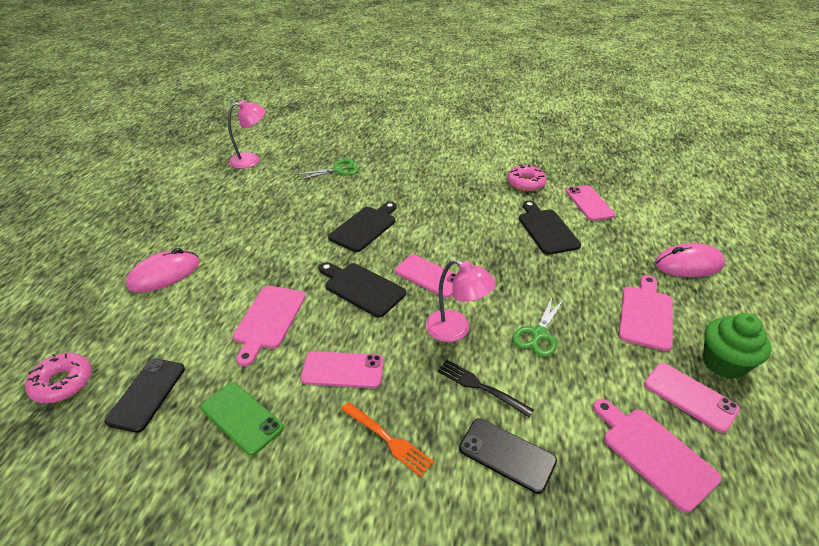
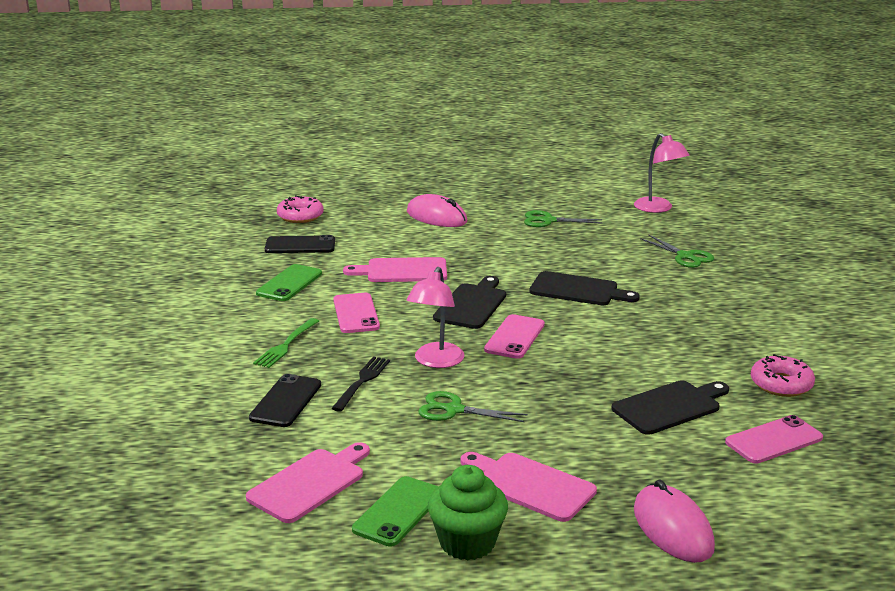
camera: 75 degrees right, 15 degrees down
orange fork [341,402,434,477] -> green fork [253,318,319,368]
pink cutting board [619,275,673,351] -> pink cutting board turned 150 degrees counterclockwise [461,452,597,522]
pink phone [644,363,740,433] -> green phone [352,476,439,547]
none -> green scissors [524,210,602,227]

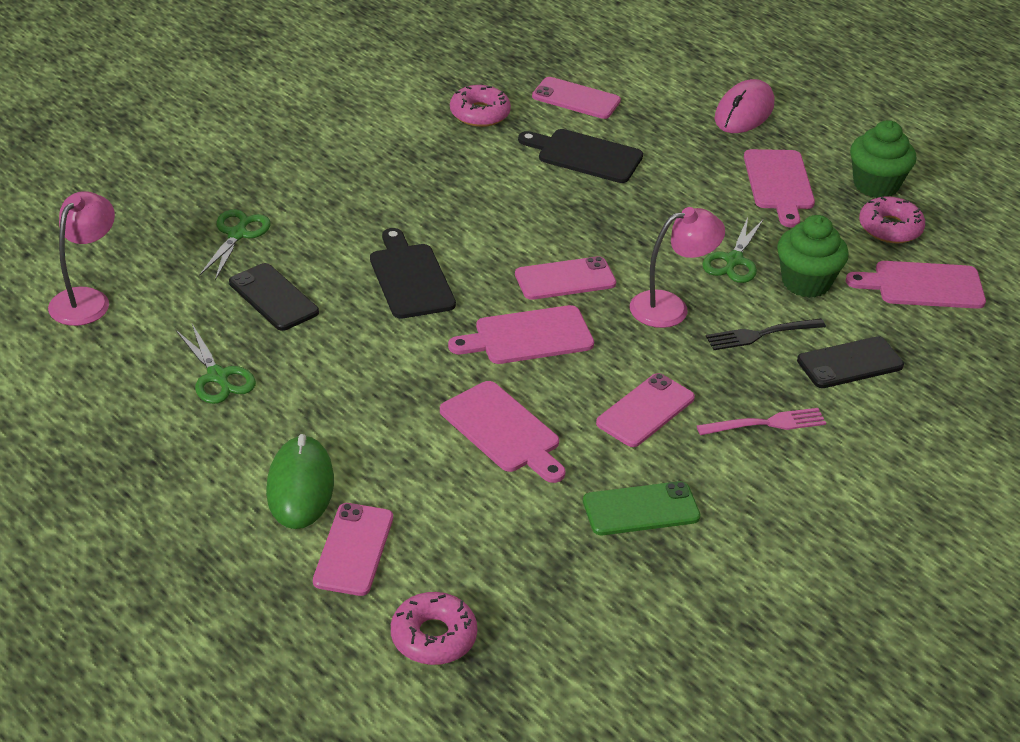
camera: 130 degrees left, 15 degrees up
green fork [253,318,319,368] -> pink fork [697,408,826,435]
black phone [265,235,335,253] -> black phone moved to [229,263,319,331]
green phone [352,476,439,547] -> pink donut [859,196,925,243]
pink mouse [407,194,467,227] -> green mouse [266,434,334,529]
green scissors [418,391,528,422] -> green scissors turned 45 degrees clockwise [702,217,763,283]
black cutting board [433,276,506,329] -> pink cutting board [448,305,594,364]
none -> pink phone [313,503,393,596]
none -> green cupcake [777,215,849,298]

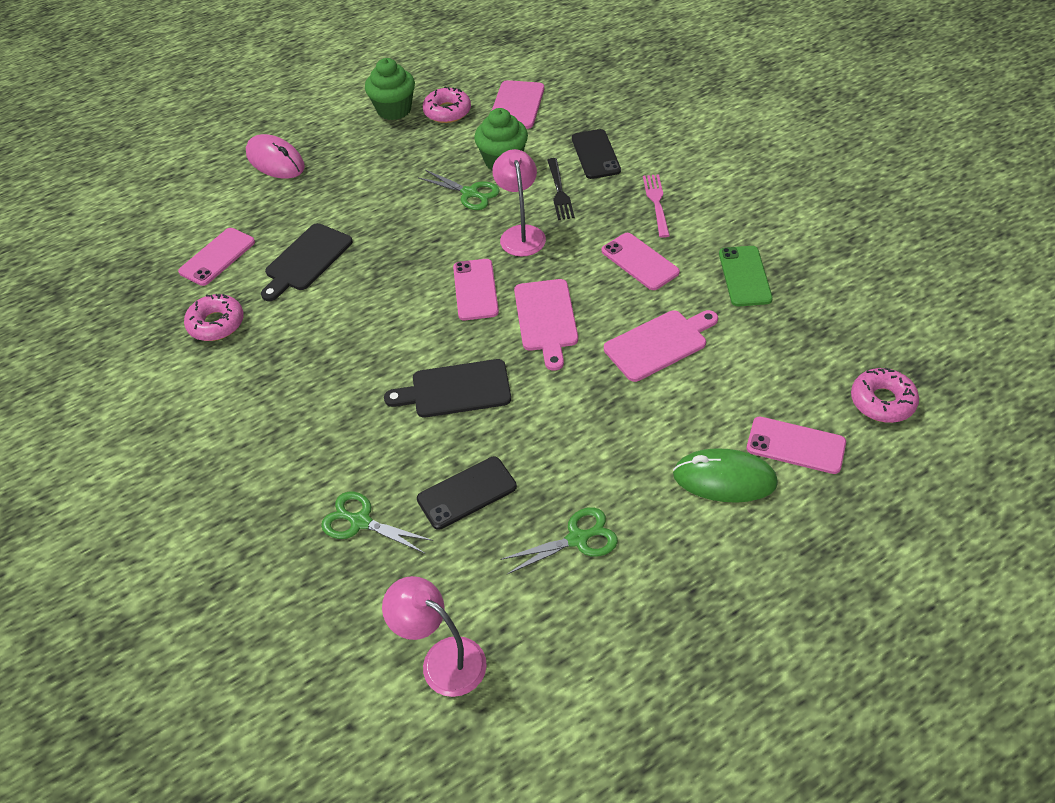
camera: 75 degrees left, 10 degrees up
pink cutting board [744,149,815,227] -> none

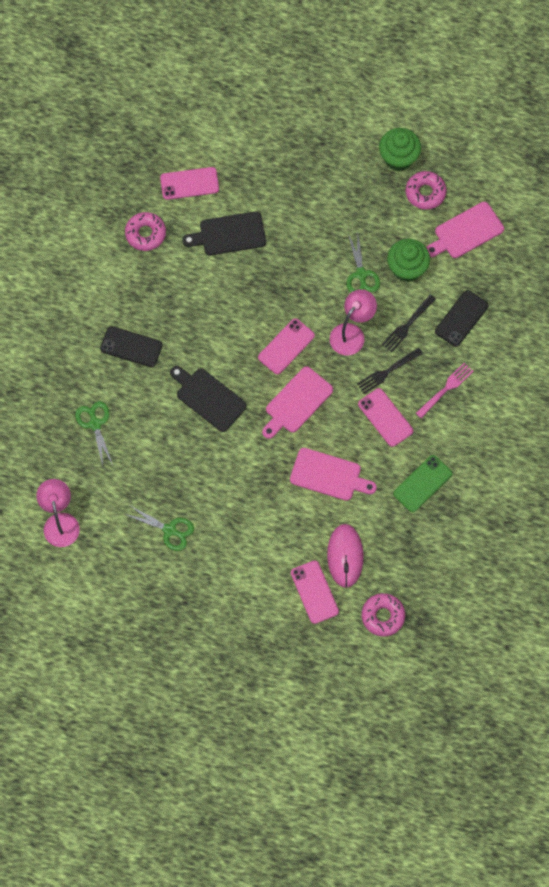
camera: 45 degrees right, 20 degrees up
pink mouse [246,134,305,179] -> pink mouse moved to [327,524,364,588]
black phone [417,457,517,530] -> black phone moved to [100,326,163,367]
pink phone [602,233,680,290] -> pink phone turned 45 degrees counterclockwise [358,388,413,447]
green mouse [673,448,778,503] -> none
none -> black fork [357,347,423,394]

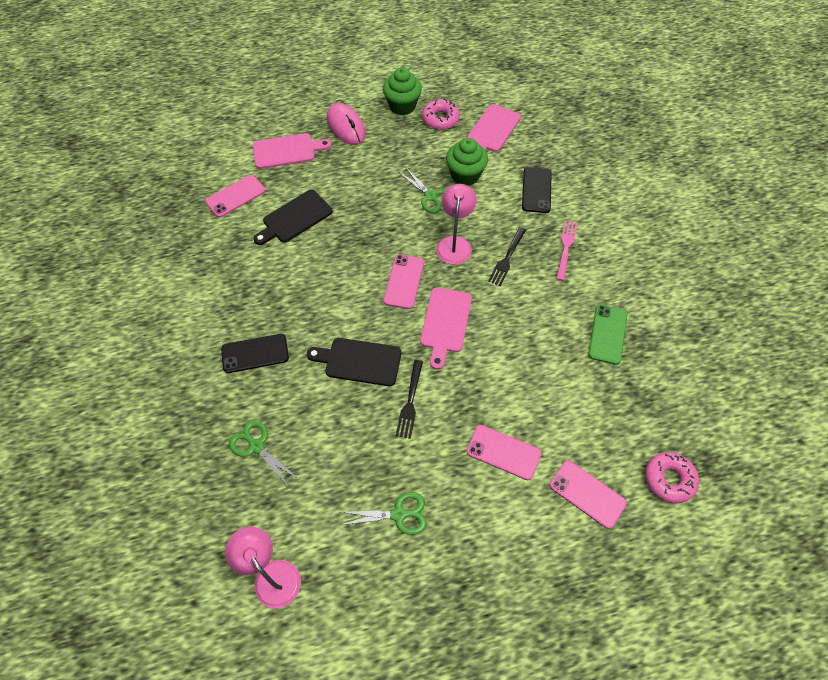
camera: 30 degrees left, 10 degrees down
pink donut [125,212,166,251] -> none
pink cutting board [290,448,377,501] -> pink cutting board moved to [253,133,331,169]
pink mouse [327,524,364,588] -> pink mouse moved to [327,103,366,145]
pink phone [358,388,413,447] -> pink phone moved to [466,425,541,480]
black fork [382,294,436,352] -> black fork moved to [396,360,423,439]

